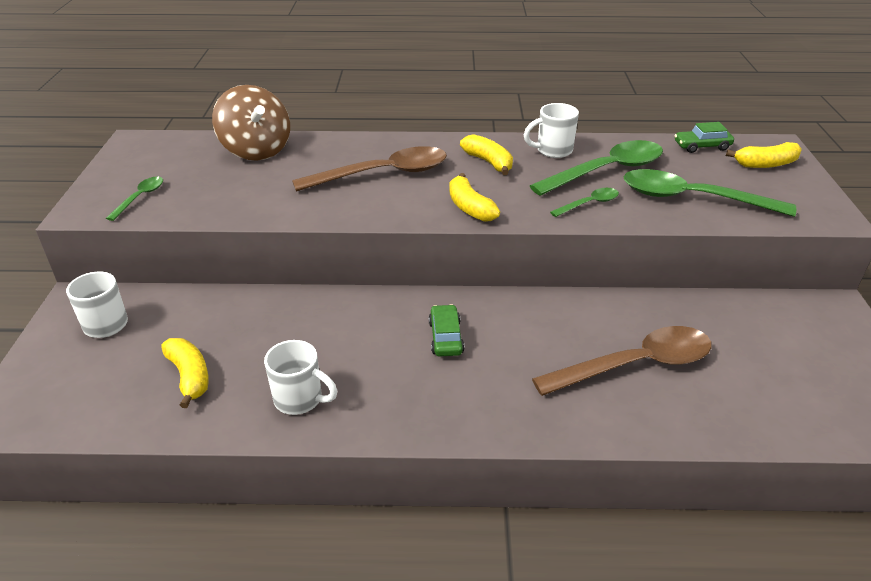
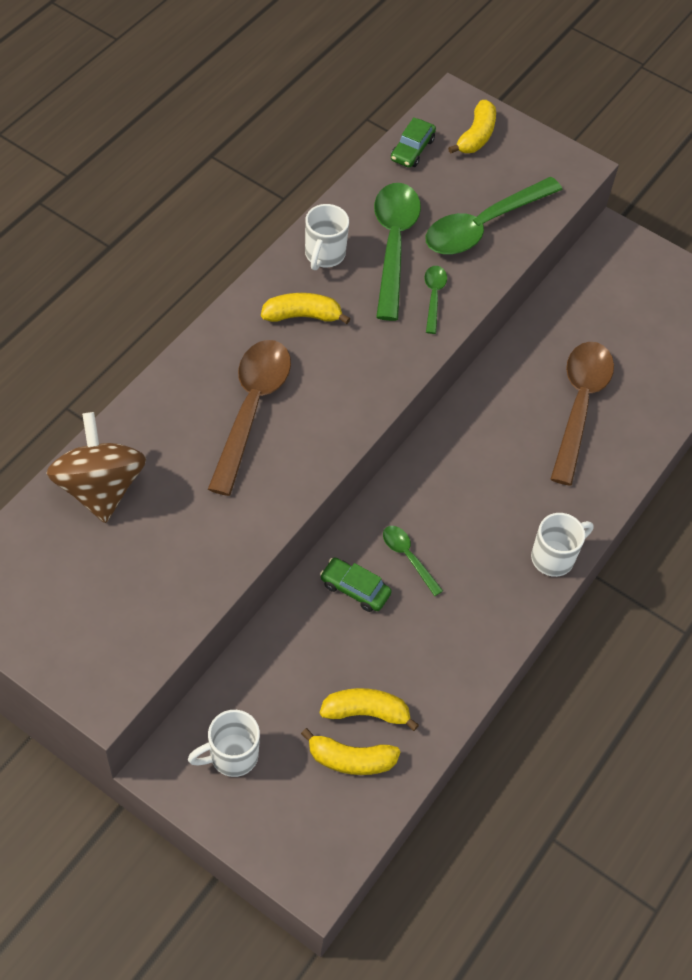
camera: 60 degrees left, 20 degrees up
green spoon [106,177,163,221] -> green spoon moved to [383,526,443,596]
brown spinning top [212,85,290,161] -> brown spinning top turned 105 degrees counterclockwise [46,412,146,523]
white mug [264,340,337,415] -> white mug moved to [531,513,593,577]
green car [429,304,465,357] -> green car moved to [320,558,392,612]
yellow banana [449,173,500,222] -> yellow banana moved to [301,728,400,775]

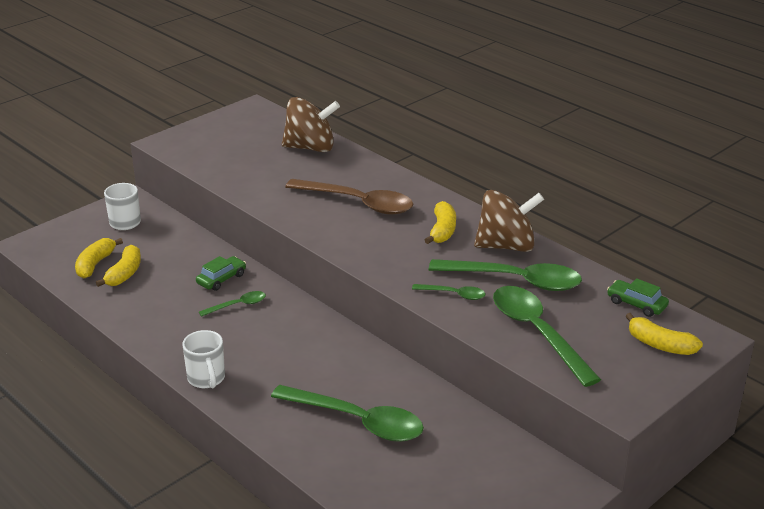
camera: 105 degrees right, 25 degrees down
white mug [305,204,349,270] -> brown spinning top [474,190,544,252]
brown spoon [551,342,614,486] -> green spoon [271,385,424,442]

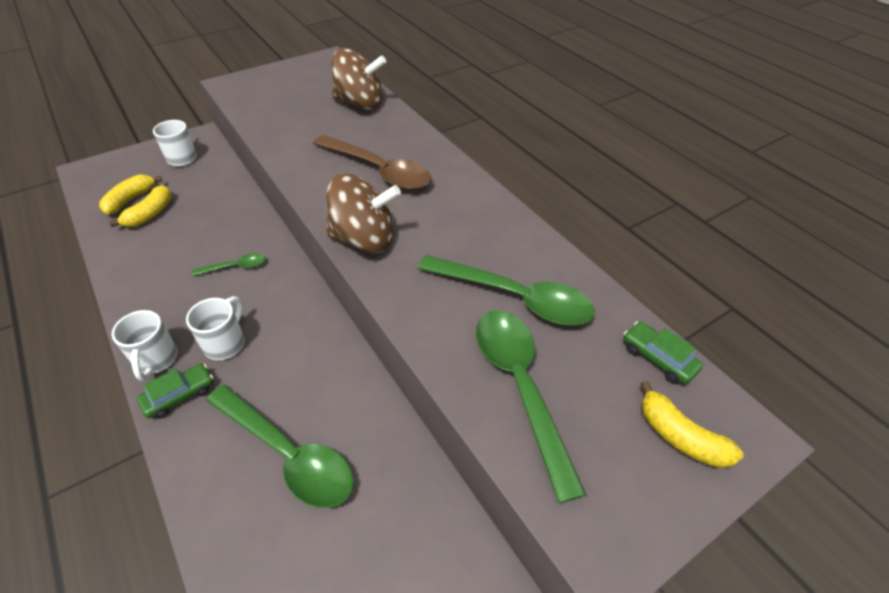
camera: 10 degrees right, 15 degrees up
green car [196,256,246,291] -> green car moved to [137,364,213,419]
green spoon [412,284,485,300] -> none
yellow banana [425,201,456,244] -> none
brown spinning top [474,190,544,252] -> brown spinning top moved to [326,173,401,253]
none -> white mug [186,296,245,360]

